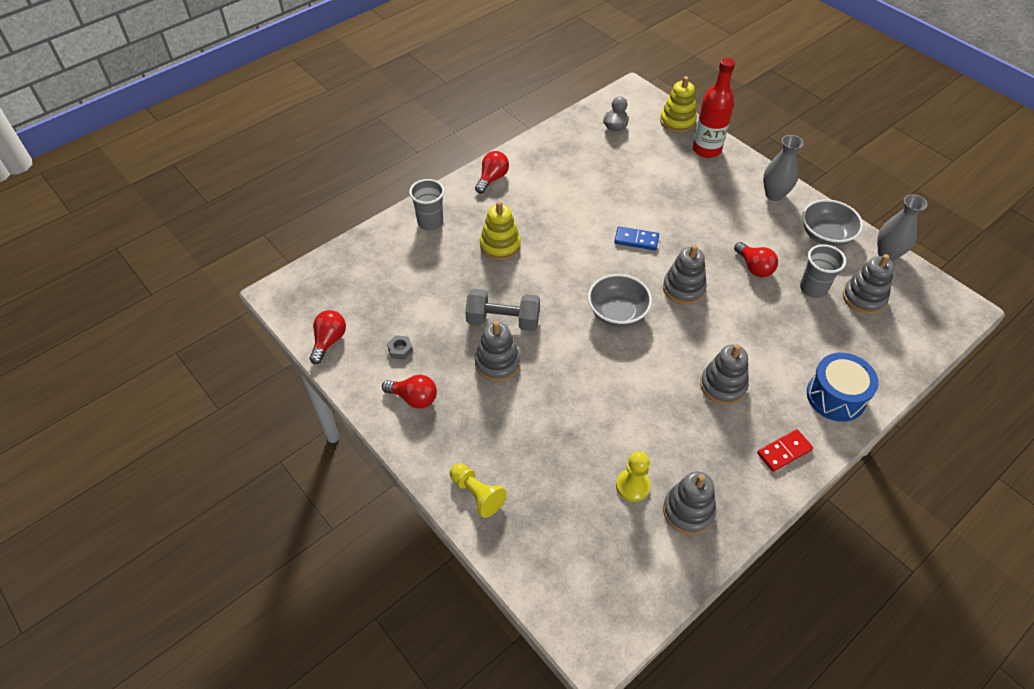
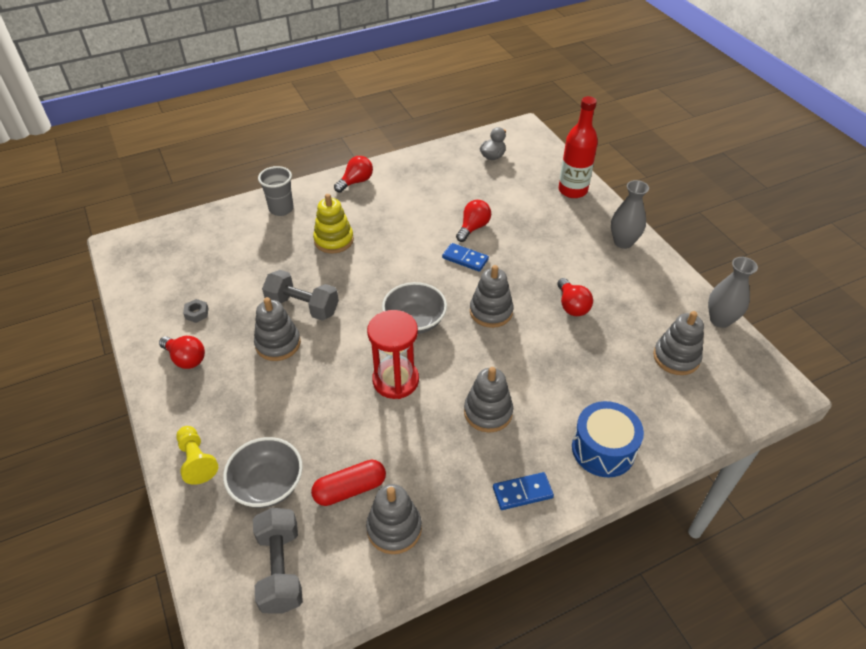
camera: 15 degrees right, 5 degrees down
red light bulb [310,310,346,364] -> red light bulb moved to [456,200,491,242]
yellow pawn [616,451,651,502] -> red capsule [311,460,386,506]
yellow stacking toy [660,76,697,133] -> none
red domino [757,429,813,472] -> blue domino [493,472,554,510]
grey cup [800,244,846,298] -> none
grey bowl [802,199,863,246] -> grey bowl moved to [223,437,303,508]
none -> grey dumbbell [253,508,303,614]
none -> red hourglass [367,310,419,399]

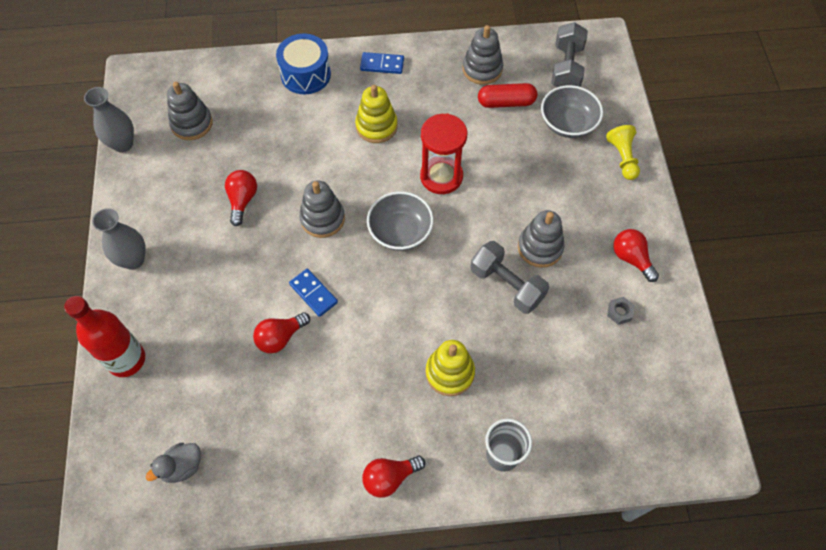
camera: 160 degrees left, 15 degrees up
grey stacking toy [464,367,513,433] -> yellow stacking toy [355,85,397,143]

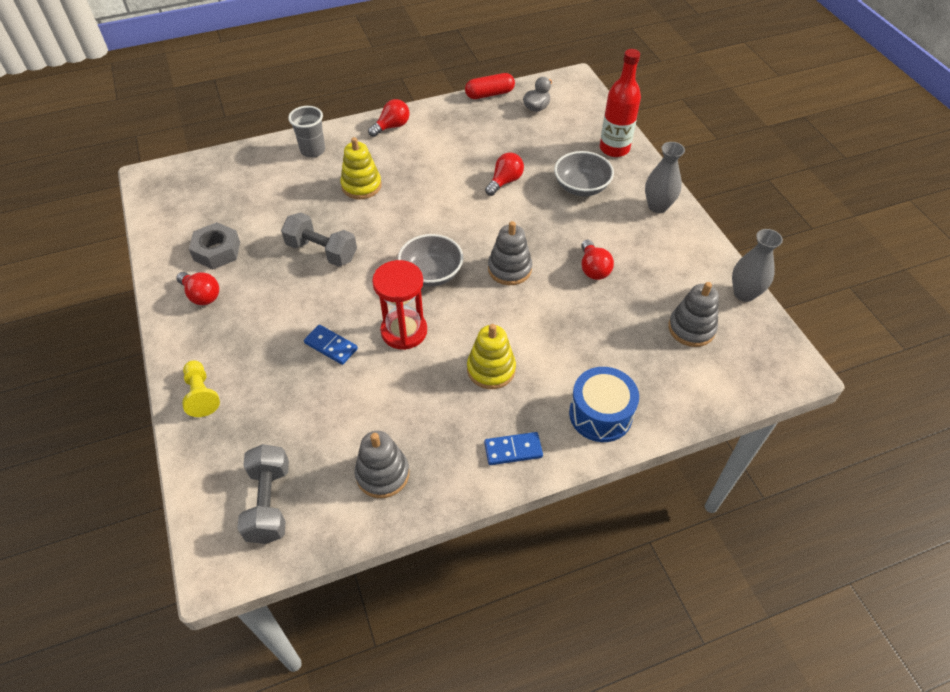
camera: 165 degrees right, 10 degrees down
blue domino [289,269,338,317] -> blue domino moved to [304,325,358,365]
red capsule [478,83,537,108] -> red capsule moved to [465,73,515,99]
grey stacking toy [518,210,565,268] -> none
grey bowl [541,85,603,138] -> grey bowl moved to [554,151,614,196]
grey nut [607,297,635,325] -> grey nut [189,222,240,269], size x1.97

